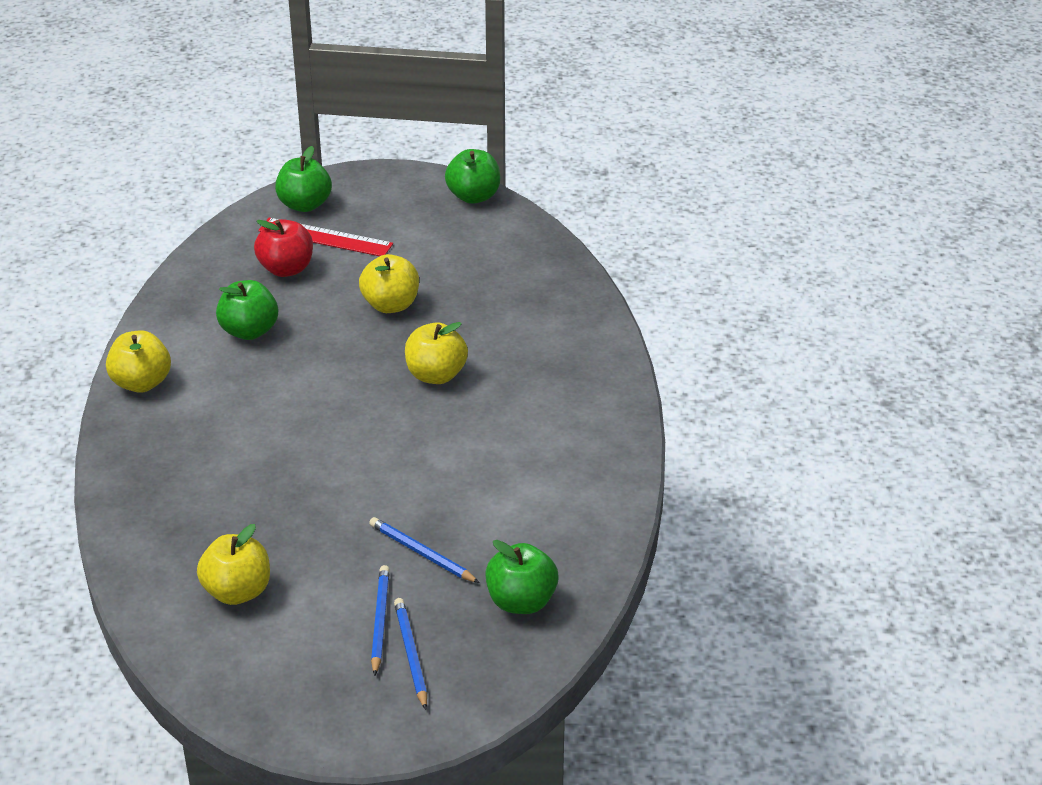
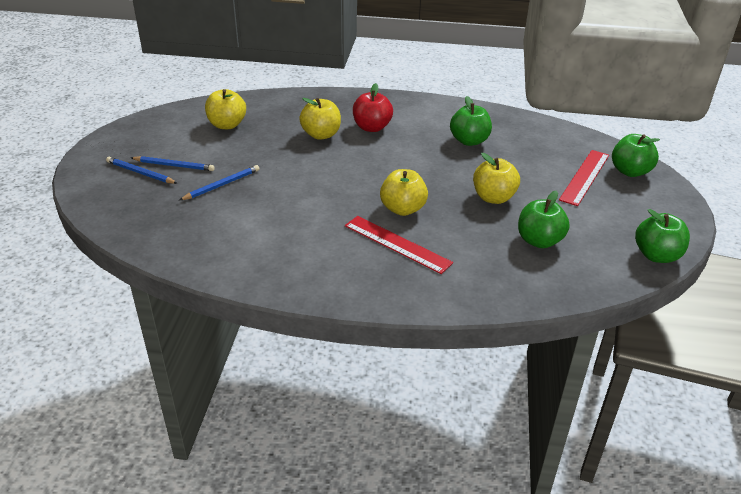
camera: 100 degrees right, 0 degrees up
yellow apple [106,330,171,393] -> yellow apple moved to [299,98,341,140]
red apple [254,219,313,277] -> red apple moved to [353,83,393,132]
blue pencil [394,598,427,710] -> blue pencil turned 150 degrees counterclockwise [106,157,178,184]
green apple [485,540,559,614] -> green apple moved to [518,191,570,248]
none -> red ruler [345,216,453,274]

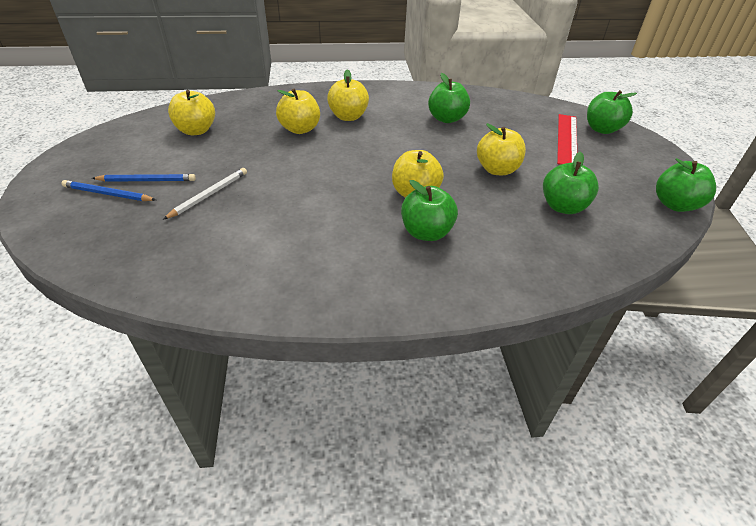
camera: 15 degrees left, 5 degrees up
blue pencil [180,165,259,200] -> white pencil [163,168,247,220]
red ruler [345,216,453,274] -> green apple [401,180,458,241]
red apple [353,83,393,132] -> yellow apple [327,69,369,121]

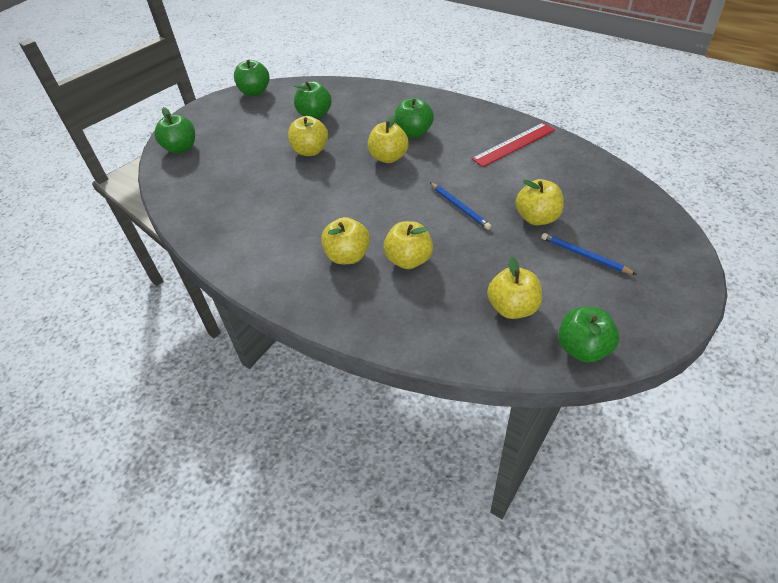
camera: 135 degrees left, 5 degrees up
blue pencil [61,180,156,201] -> blue pencil moved to [430,182,491,230]
white pencil [163,168,247,220] -> yellow apple [516,179,564,225]
green apple [428,73,470,123] -> green apple moved to [558,307,619,363]
red ruler [557,114,577,165] -> red ruler moved to [472,122,555,167]

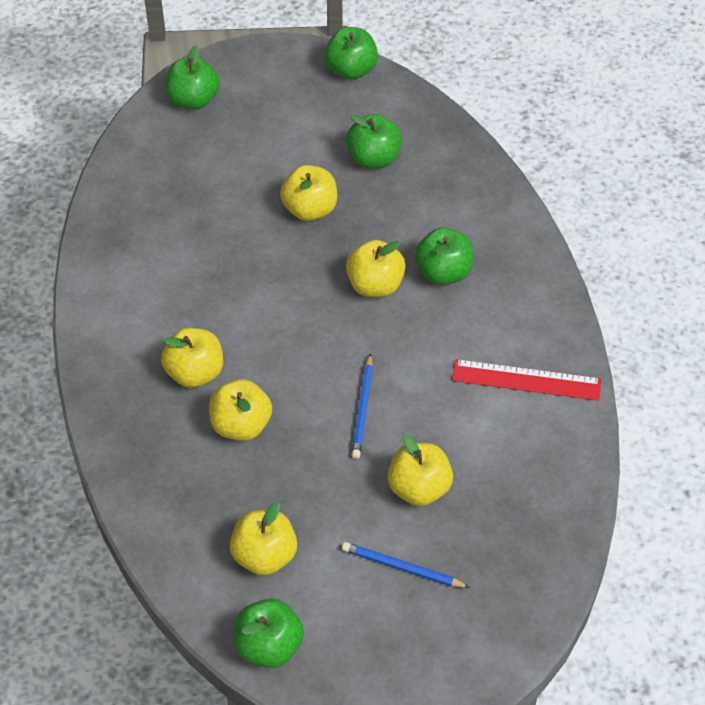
camera: 40 degrees right, 5 degrees up
blue pencil [541,233,637,275] -> blue pencil turned 60 degrees counterclockwise [342,542,470,588]

